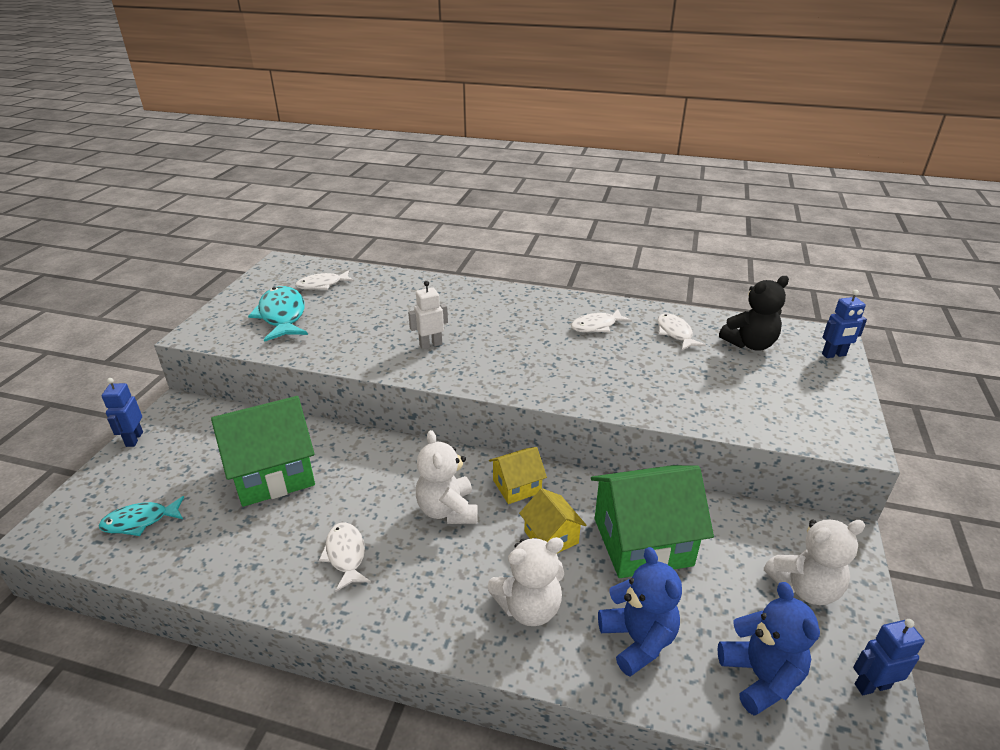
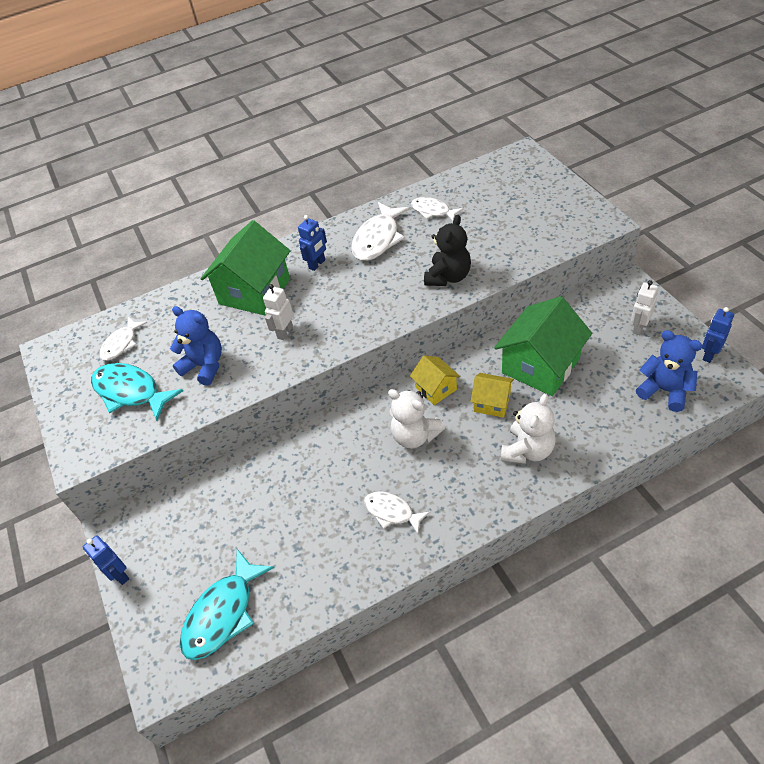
camera: 35 degrees left, 15 degrees up
turquoise fish [99,496,184,536] -> turquoise fish [180,549,274,660], size x1.62
green house [211,396,315,507] -> green house moved to [201,220,290,315]
yellow house [489,447,547,504] -> yellow house turned 60 degrees counterclockwise [410,356,461,405]
white fish [571,309,632,332] -> white fish [351,202,410,261], size x1.62
blue teddy bear [598,547,682,677] -> blue teddy bear moved to [170,306,222,386]
black teddy bear [719,276,789,350] -> black teddy bear moved to [424,215,471,286]
white teddy bear [764,519,865,605] -> white robot [631,280,658,335]
blue robot [822,290,867,358] -> blue robot moved to [298,215,327,271]

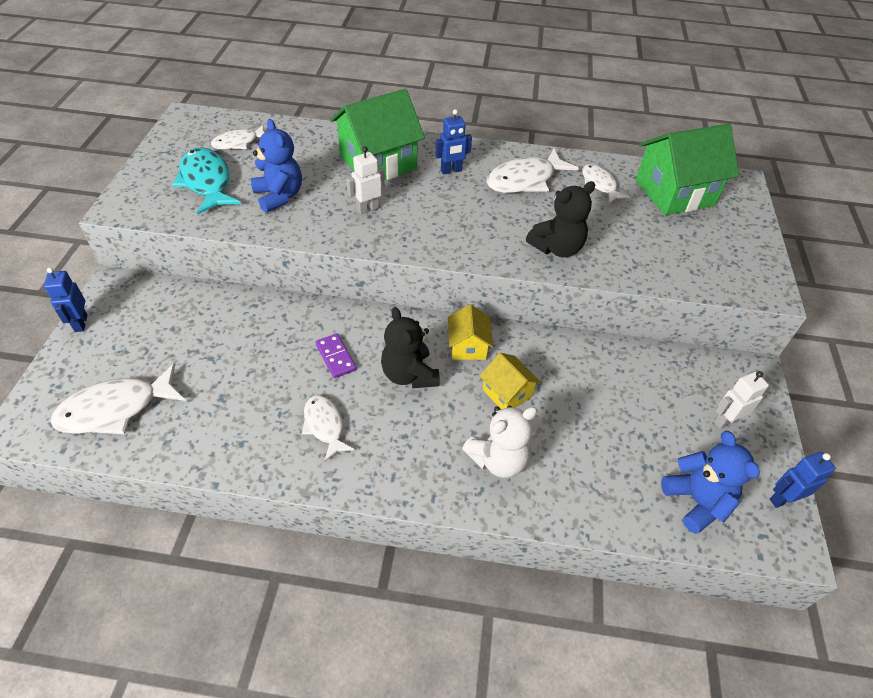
camera: 25 degrees right, 0 degrees up
turquoise fish [180,549,274,660] -> white fish [51,364,186,434]
white teddy bear [388,389,445,448] -> black teddy bear [381,307,440,389]
green house [494,296,592,396] -> green house moved to [636,124,739,215]
none -> purple domino [316,334,357,378]

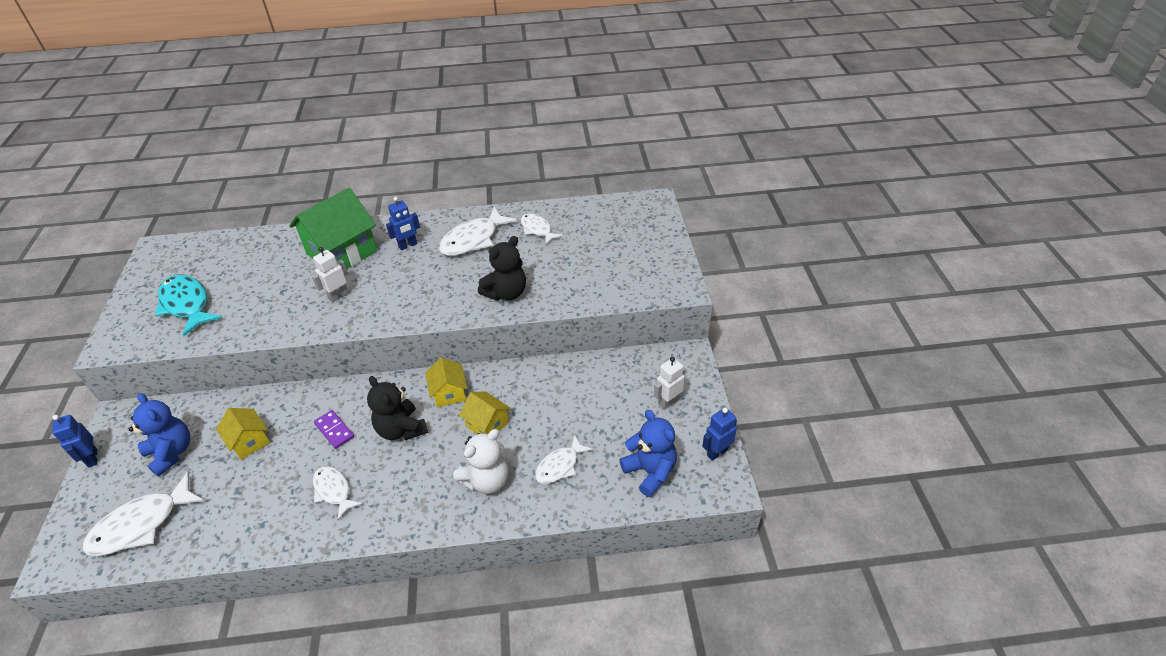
camera: 10 degrees left, 5 degrees down
white fish [211,125,265,149] -> white fish moved to [535,435,593,484]
blue teddy bear [251,119,302,213] -> blue teddy bear moved to [129,393,190,477]
green house [636,124,739,215] -> none
none -> yellow house [216,408,270,460]

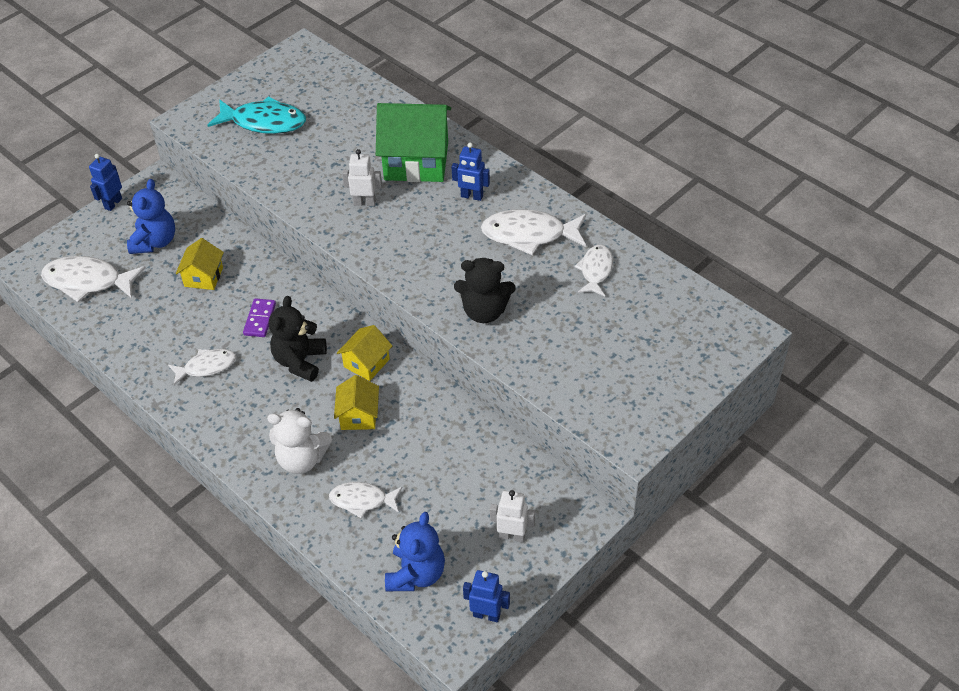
camera: 50 degrees right, 5 degrees up
turquoise fish [155,275,222,336] -> turquoise fish turned 90 degrees clockwise [207,96,306,134]
white fish [313,466,362,520] -> white fish turned 60 degrees clockwise [168,349,236,385]

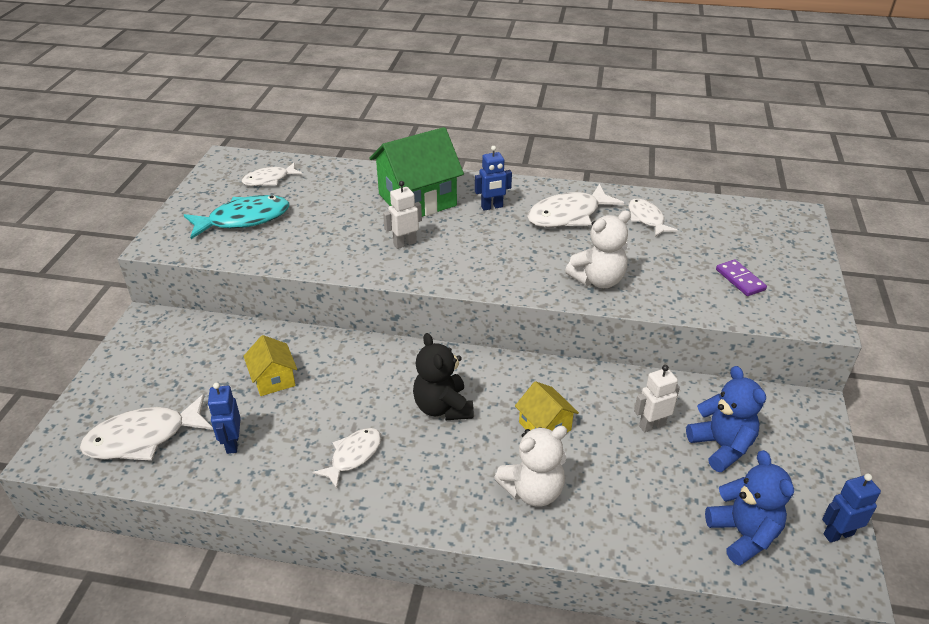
camera: 35 degrees left, 10 degrees down
blue robot [89,154,122,211] -> blue robot moved to [208,382,241,454]
blue teddy bear [127,179,175,254] -> blue teddy bear moved to [686,366,766,472]
purple domino [243,298,276,337] -> purple domino moved to [716,259,767,296]
white fish [329,482,402,518] -> white fish moved to [242,162,303,186]
yellow house [337,325,392,381] -> none
black teddy bear [454,258,515,323] -> white teddy bear [565,210,631,288]
white robot [490,490,535,542] -> white robot moved to [634,365,680,432]

